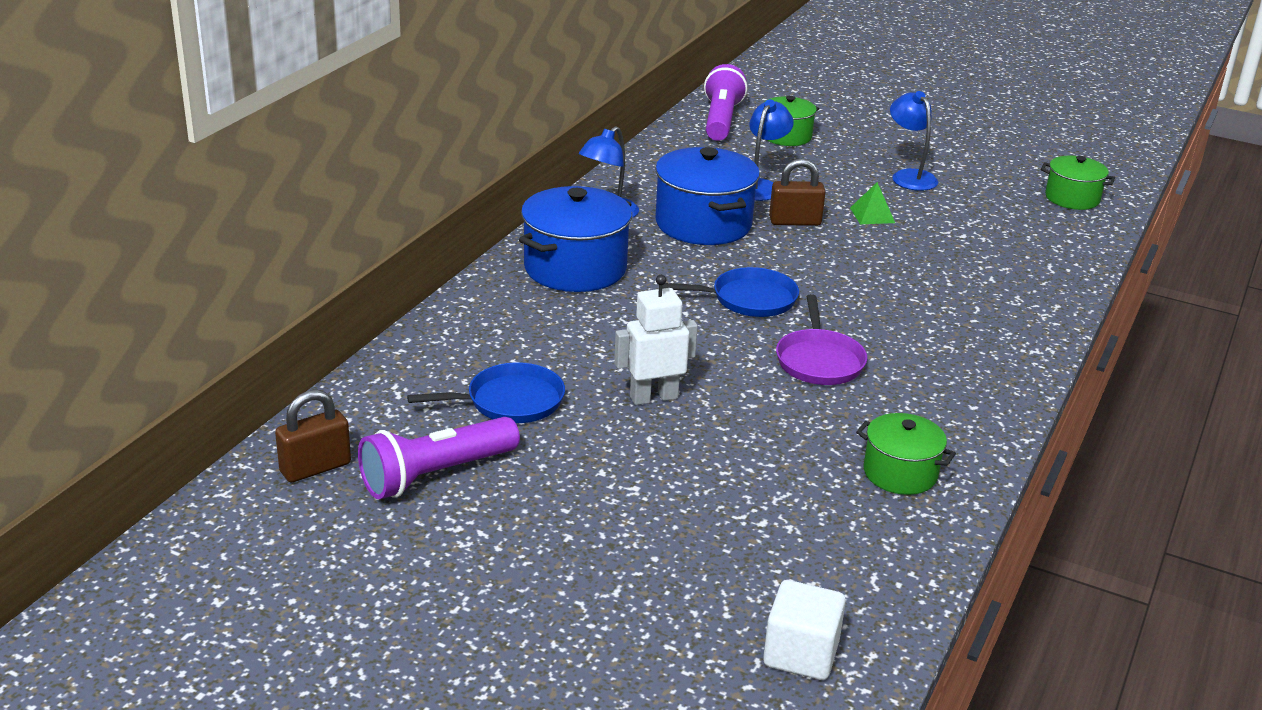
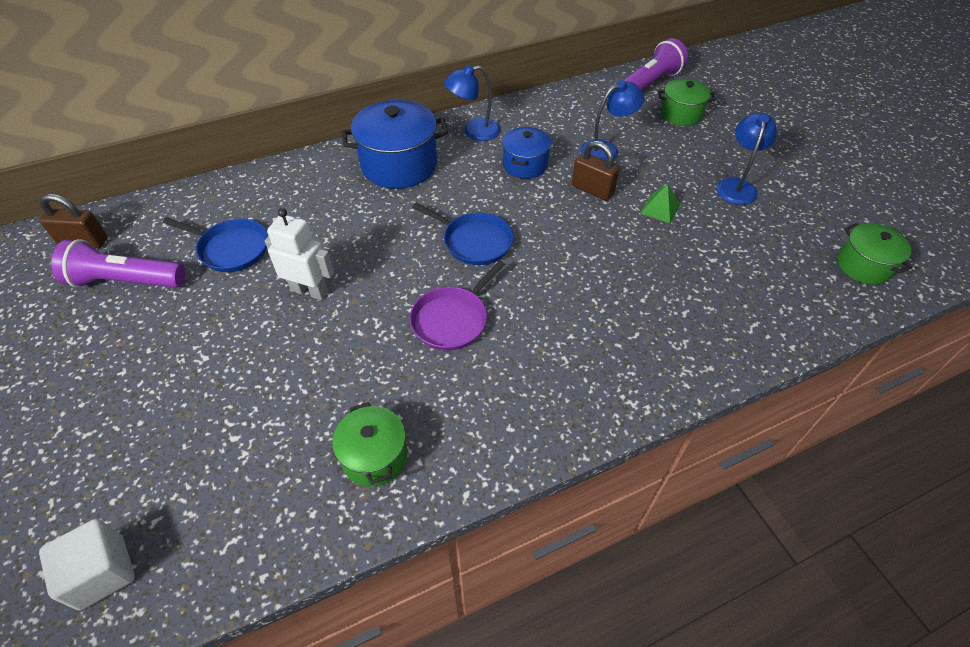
camera: 40 degrees right, 20 degrees up
blue pot [655,147,760,245] -> blue pot [502,127,551,179], size x0.59

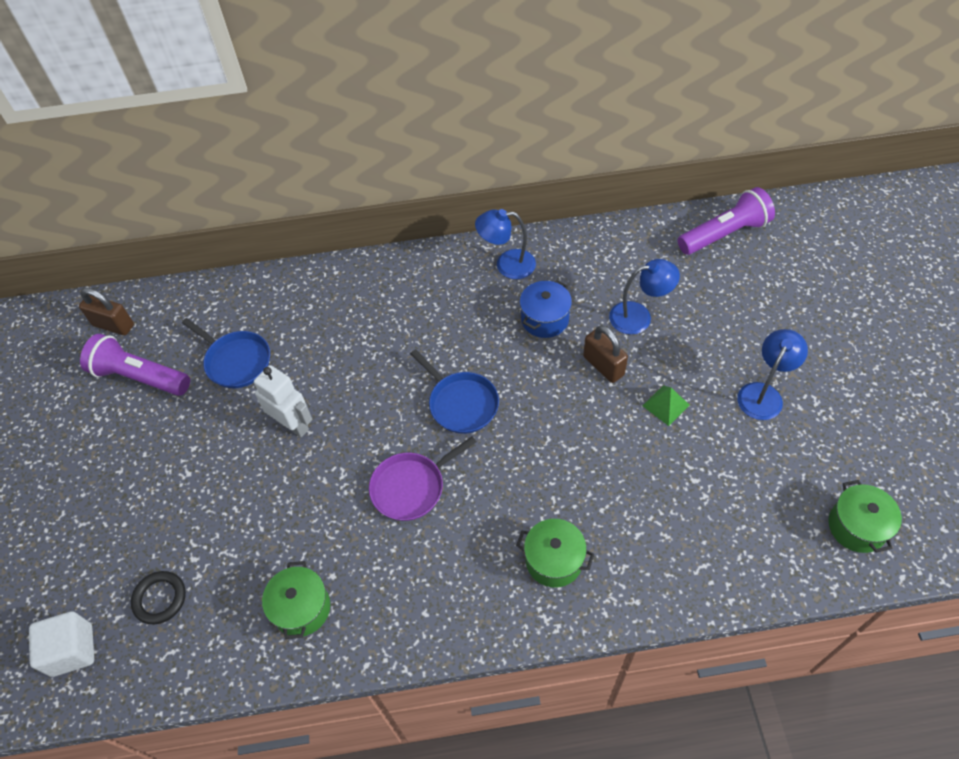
camera: 20 degrees right, 5 degrees up
blue pot [342,100,448,189] -> none
green pot [658,79,716,126] -> green pot moved to [516,519,594,588]
none -> black ring [131,571,186,624]

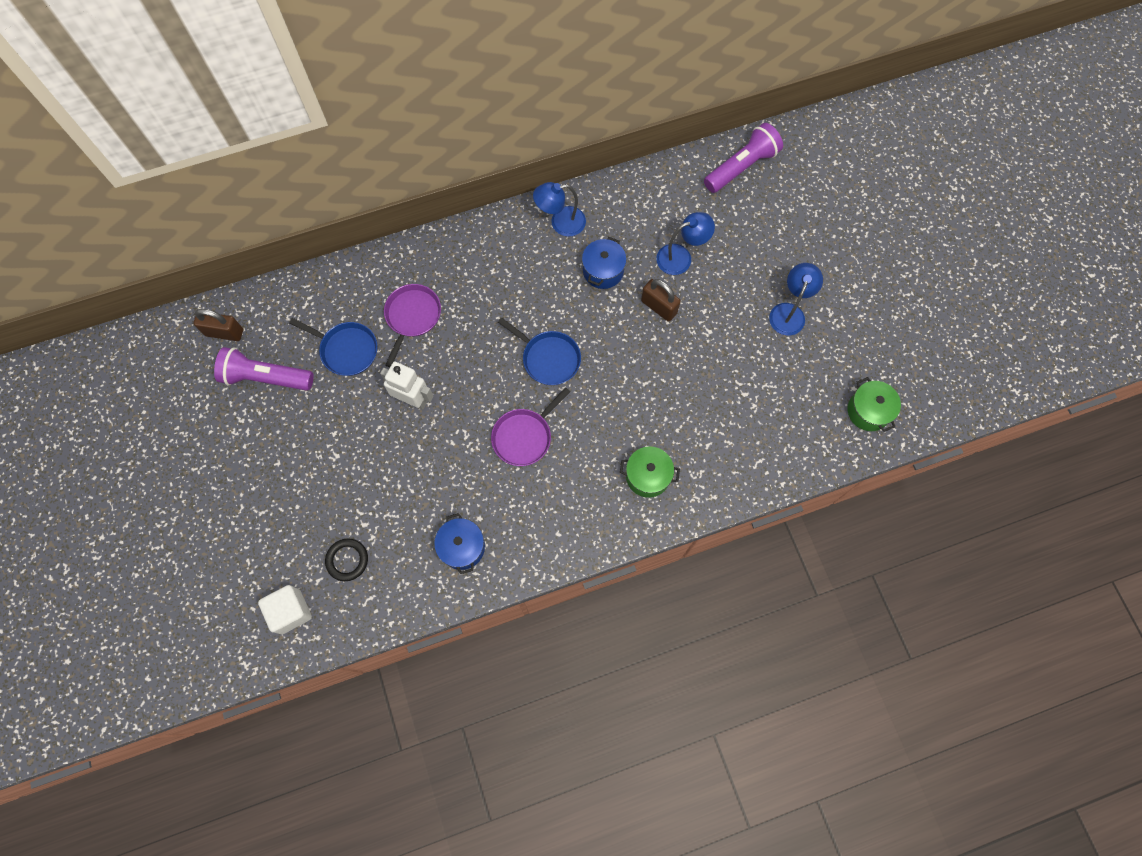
camera: 15 degrees left, 15 degrees up
green pot [262,561,330,639] -> blue pot [434,513,485,574]
green pyramid [642,385,690,426] -> none
none -> purple pan [384,284,441,367]

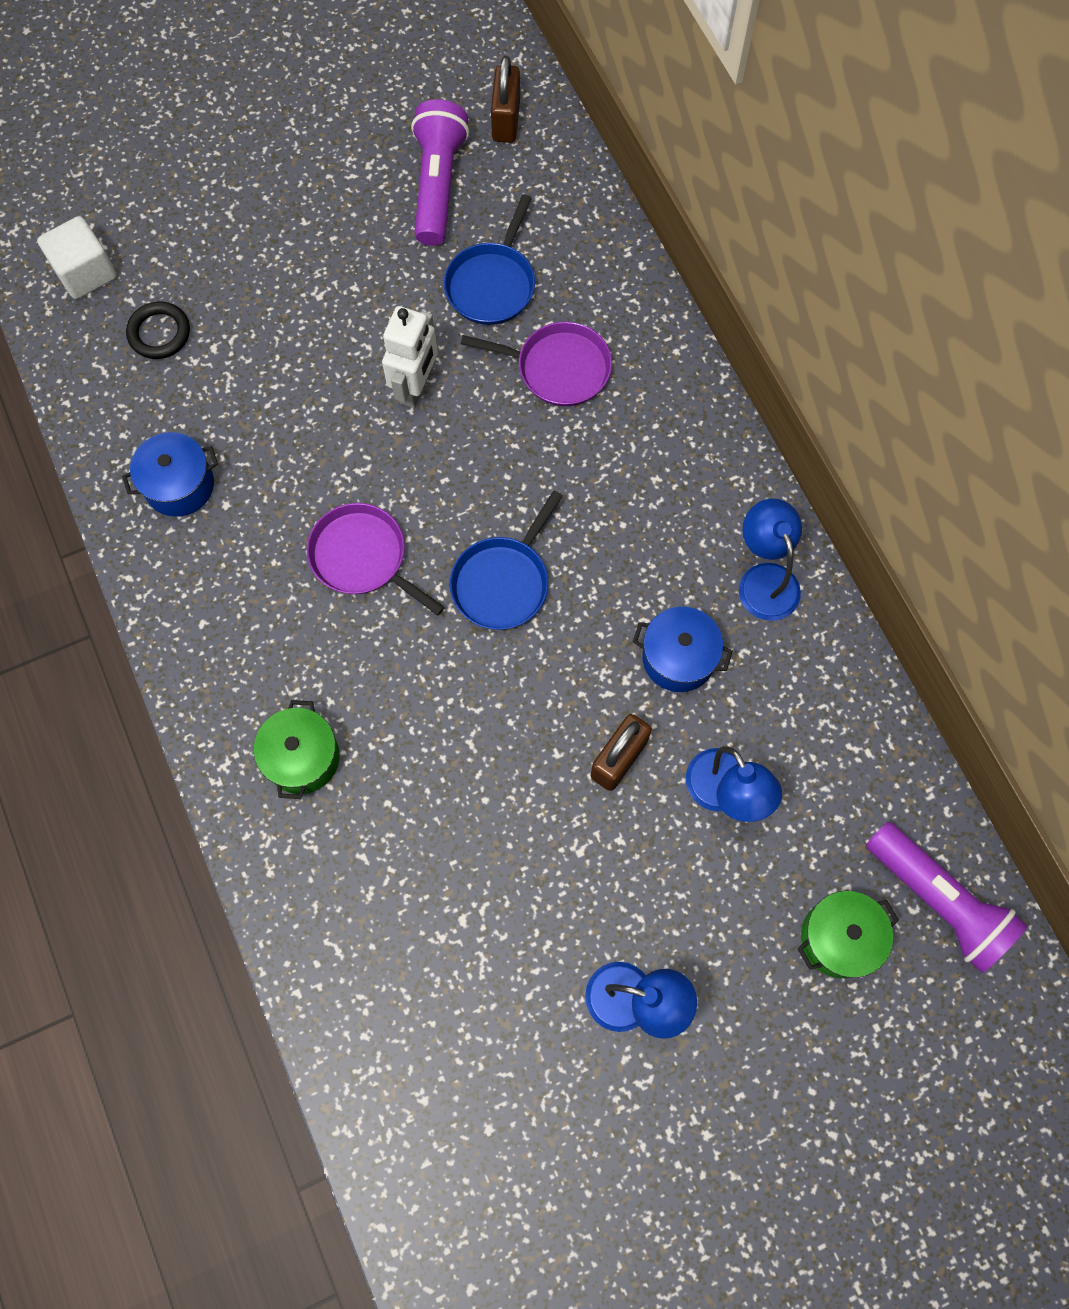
camera: 85 degrees right, 0 degrees up
green pot [848,377,901,432] -> green pot moved to [798,891,899,978]

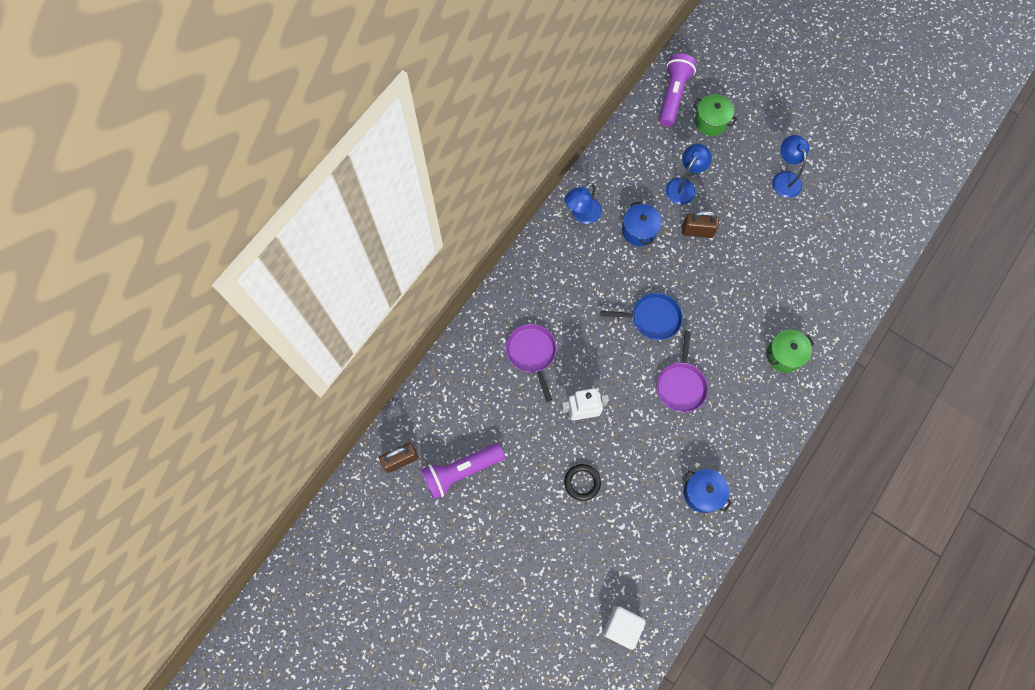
camera: 120 degrees left, 0 degrees up
black ring [126,302,190,359] -> black ring moved to [564,464,601,501]
blue pan [444,194,535,325] -> none

